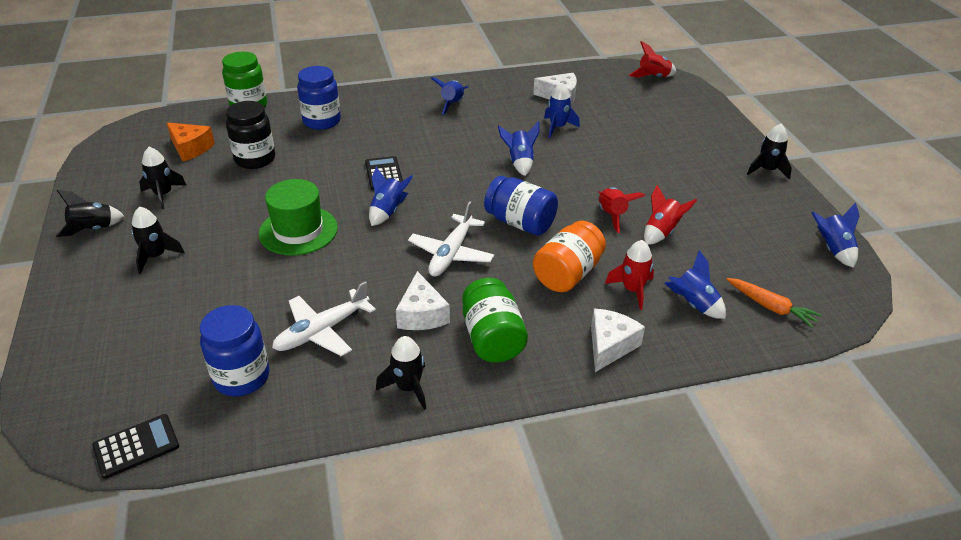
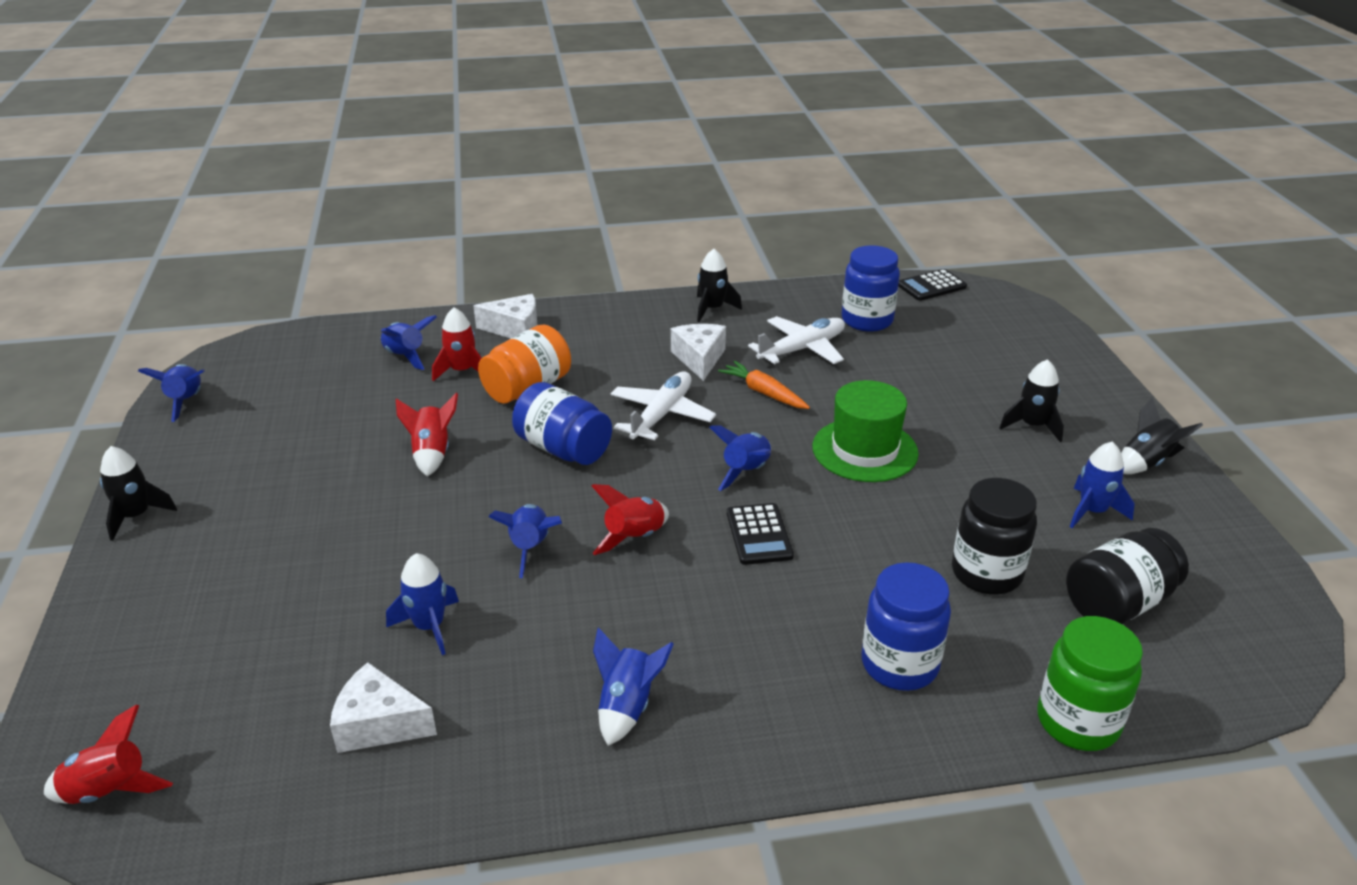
camera: 175 degrees left, 5 degrees down
black rocket [139,147,186,209] -> blue rocket [1070,442,1135,528]
orange cheese [167,122,215,161] -> black jar [1066,528,1189,625]
green jar [462,278,528,362] -> none
white cheese [591,308,645,372] -> white cheese turned 120 degrees counterclockwise [473,294,537,338]
red rocket [644,185,697,245] -> red rocket moved to [592,484,669,555]
orange carrot [726,278,821,328] -> orange carrot moved to [718,361,810,409]

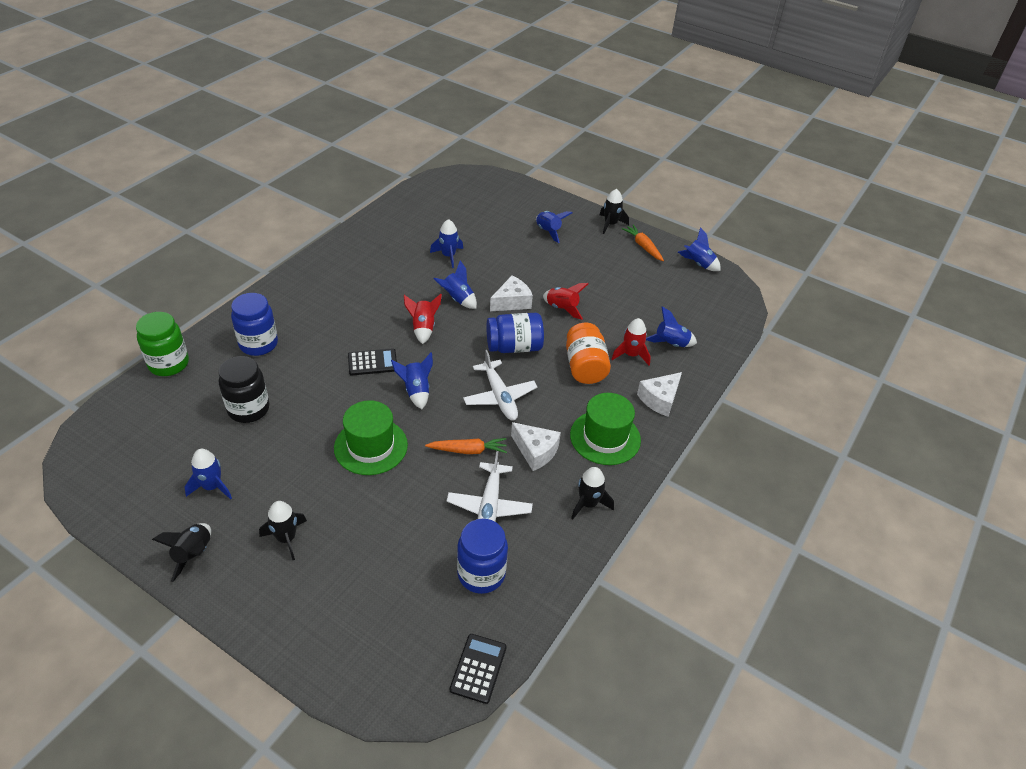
camera: 130 degrees right, 10 degrees up
red rocket [44,705,173,804] -> none
white cheese [330,662,437,753] -> white cheese moved to [490,275,533,311]
blue rocket [593,627,674,746] -> blue rocket moved to [536,211,573,243]
black calculator [727,503,794,565] -> black calculator turned 135 degrees clockwise [348,348,397,375]
black jar [1066,528,1189,625] -> none
none -> green hat [570,393,641,465]
none -> orange carrot [622,225,664,261]

